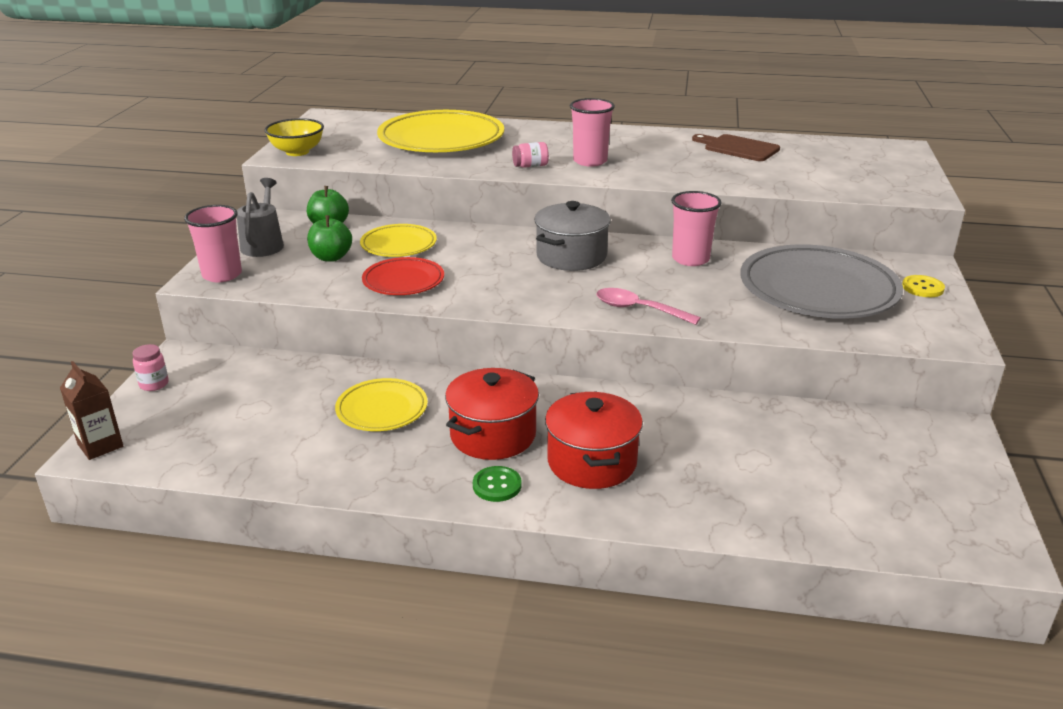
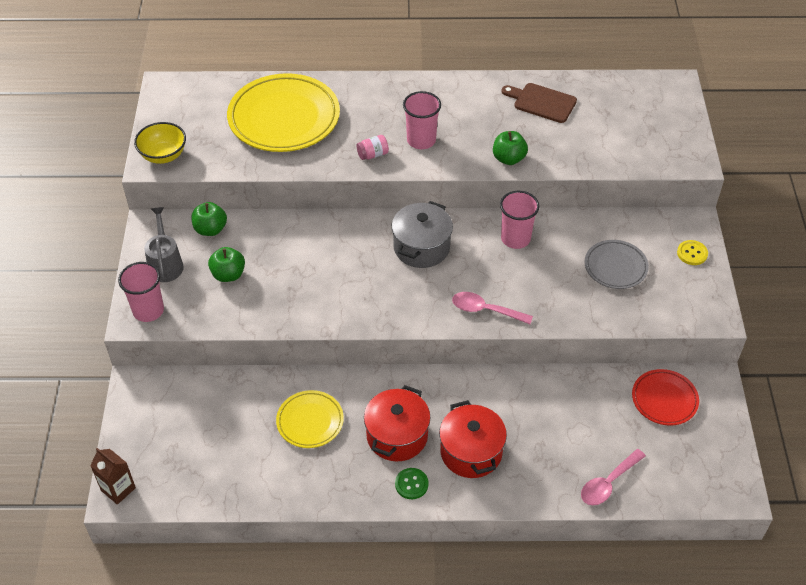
camera: 10 degrees left, 20 degrees up
pink jar [133,344,169,391] -> none
yellow plate [360,224,437,257] -> none
red plate [362,257,444,295] -> red plate moved to [632,369,699,426]
grey plate [740,244,903,319] -> grey plate [585,240,649,289], size x0.53
none -> green apple [493,131,528,165]
none -> pink spoon [581,449,646,505]

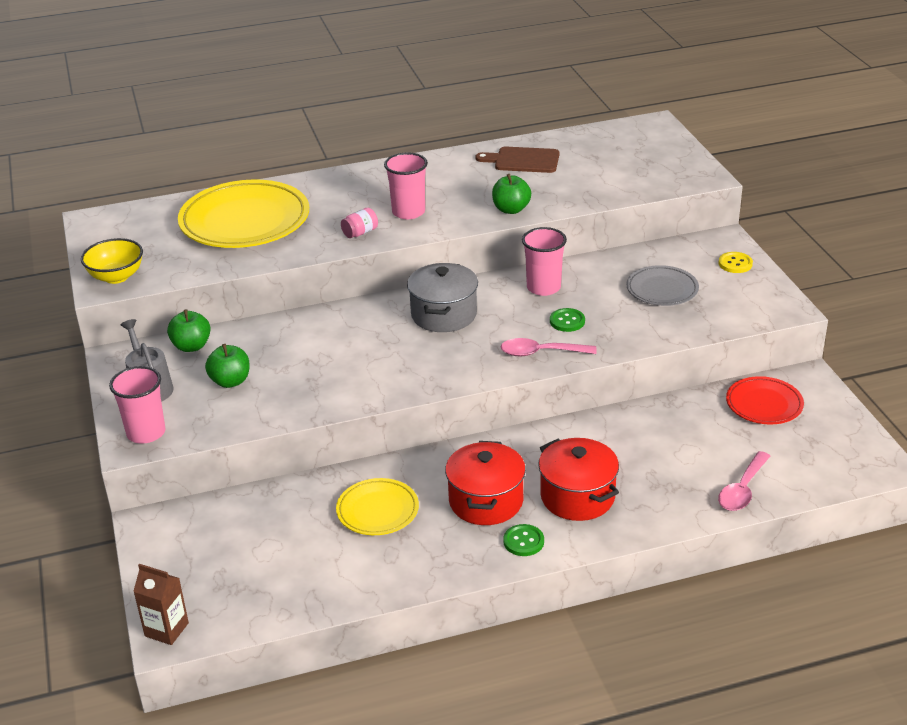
camera: 15 degrees left, 15 degrees down
none -> green button [550,308,585,332]

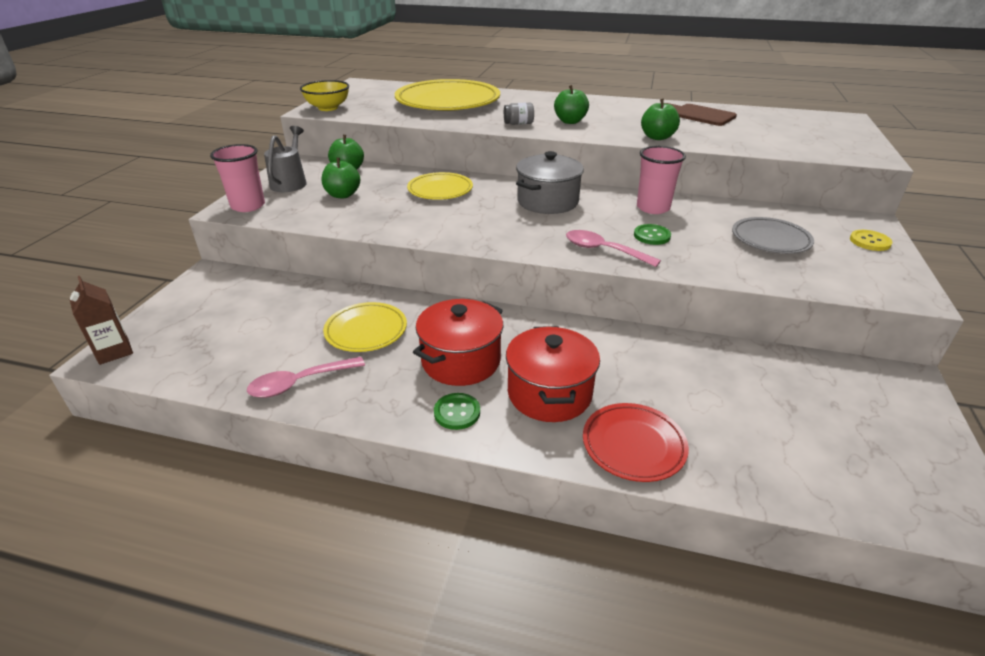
camera: 30 degrees right, 0 degrees up
pink jar [341,208,378,238] -> grey jar [504,103,534,125]
pink cup [384,152,428,219] -> green apple [554,85,589,124]
pink spoon [718,451,770,511] -> pink spoon moved to [247,357,365,398]
red plate [726,376,804,425] -> red plate moved to [583,403,689,482]
none -> yellow plate [407,172,473,200]

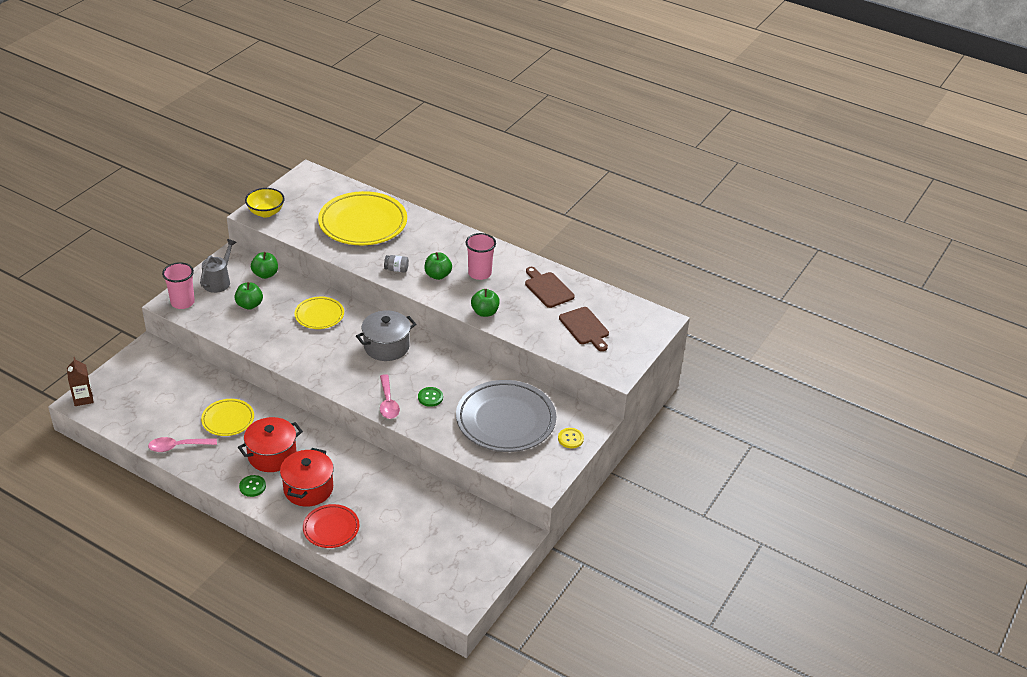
camera: 15 degrees right, 5 degrees up
pink spoon [566,230,661,267] -> pink spoon turned 150 degrees counterclockwise [380,374,400,419]
pink cup [637,146,686,214] -> pink cup moved to [466,233,496,280]
grey plate [732,217,814,254] -> grey plate [456,380,556,452], size x1.88
none -> brown cutting board [559,307,609,351]

